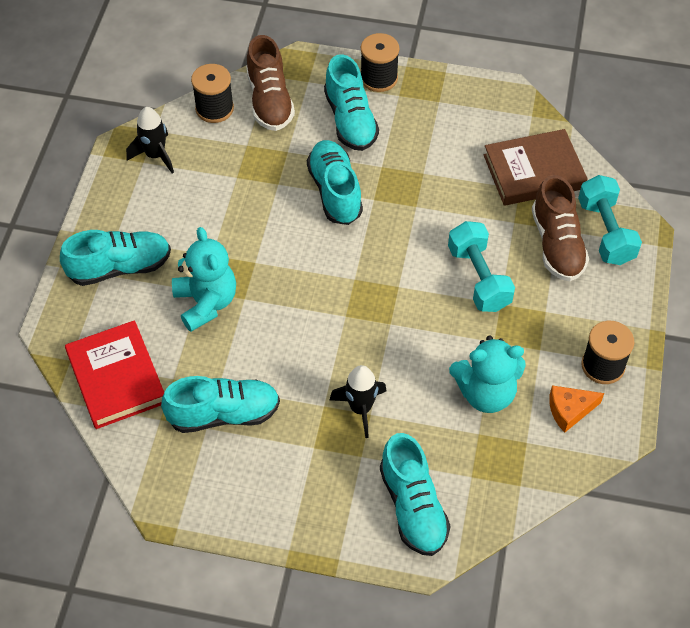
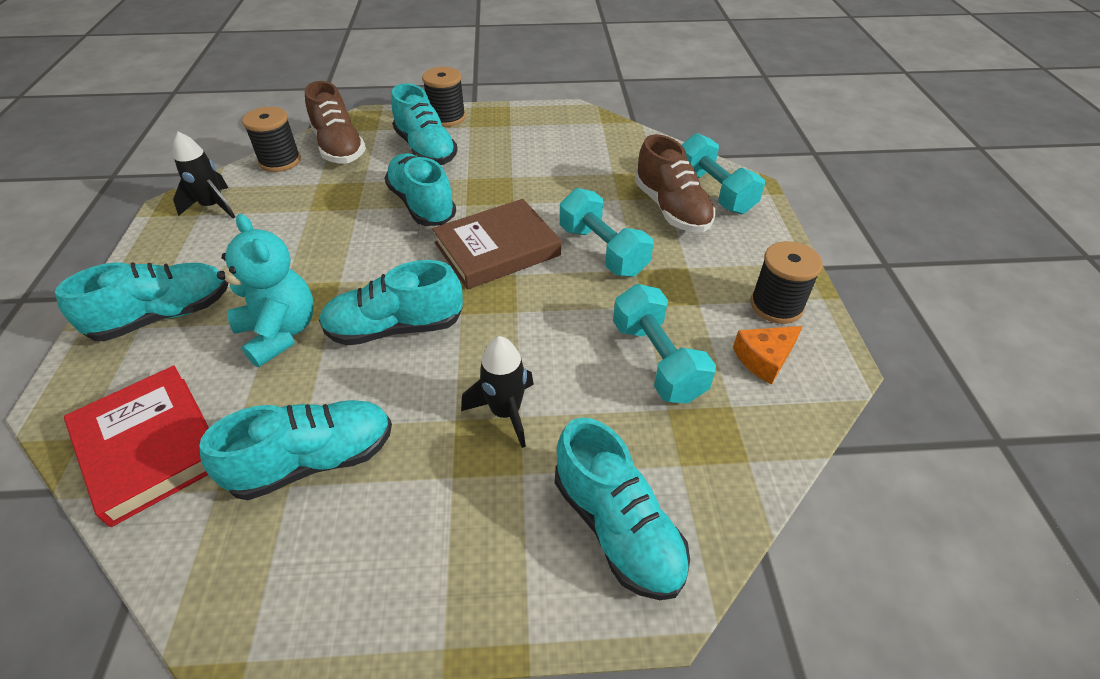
camera: 15 degrees left, 10 degrees down
turquoise teddy bear [449,335,526,413] -> turquoise dumbbell [613,284,716,403]
brown book [484,129,588,206] -> brown book moved to [432,199,561,289]
none -> turquoise shoe [319,260,463,346]

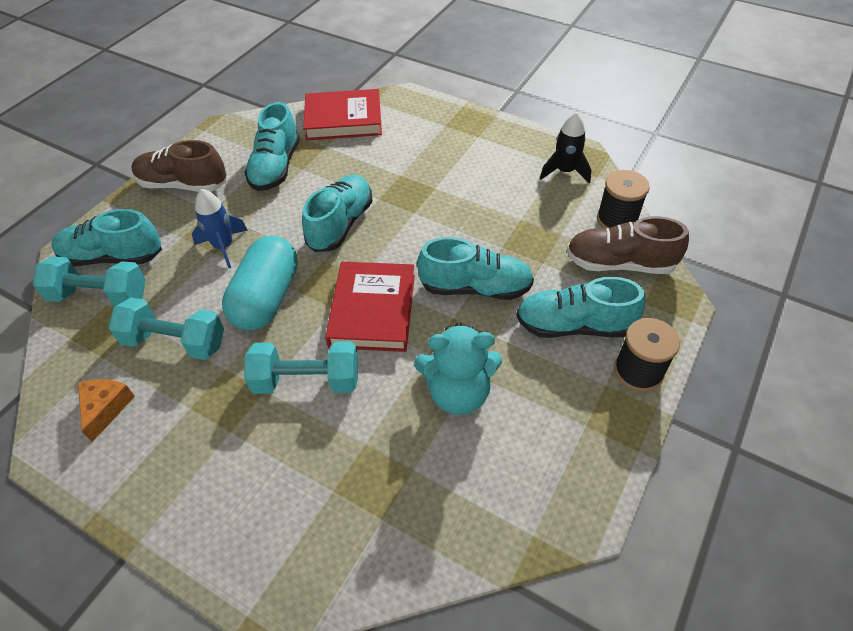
camera: 125 degrees right, 5 degrees up
turquoise shoe [55,262,229,341] -> none
turquoise teddy bear [217,214,314,367] -> turquoise teddy bear moved to [414,323,502,415]
brown book [432,199,561,289] -> red book [325,262,415,352]
black rocket [461,336,534,448] -> blue rocket [192,189,248,268]
brown shoe [635,134,715,232] -> brown shoe moved to [131,140,226,192]
turquoise dumbbell [682,133,765,214] -> turquoise dumbbell moved to [33,256,146,306]
black spool [750,241,823,324] -> none
none -> turquoise capsule [222,236,298,331]

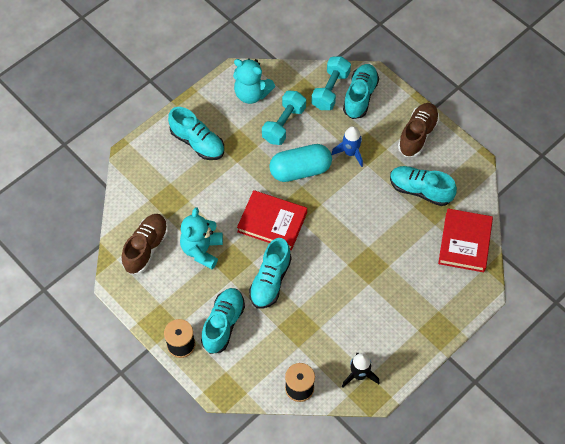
camera: 105 degrees right, 10 degrees up
orange cheese [78,379,135,442] -> turquoise teddy bear [233,59,275,104]
turquoise capsule [222,236,298,331] -> turquoise capsule turned 45 degrees counterclockwise [269,144,332,182]
turquoise dumbbell [244,341,358,394] -> none
turquoise shoe [302,175,373,252] -> turquoise shoe moved to [168,107,224,160]
brown shoe [567,216,689,274] -> brown shoe moved to [122,214,168,274]

